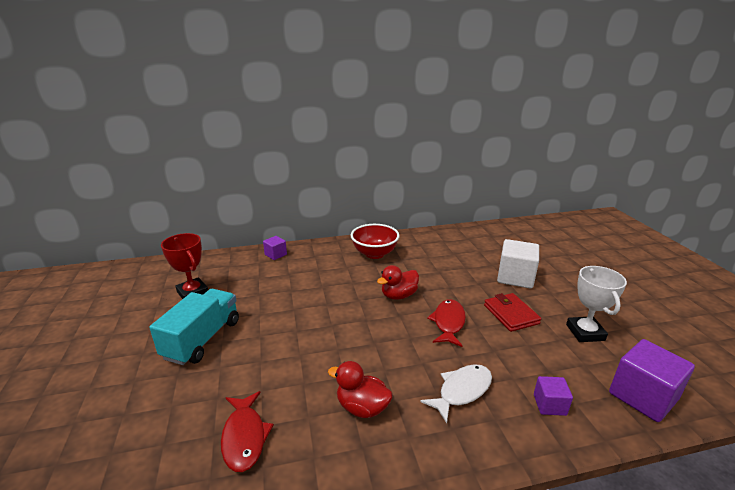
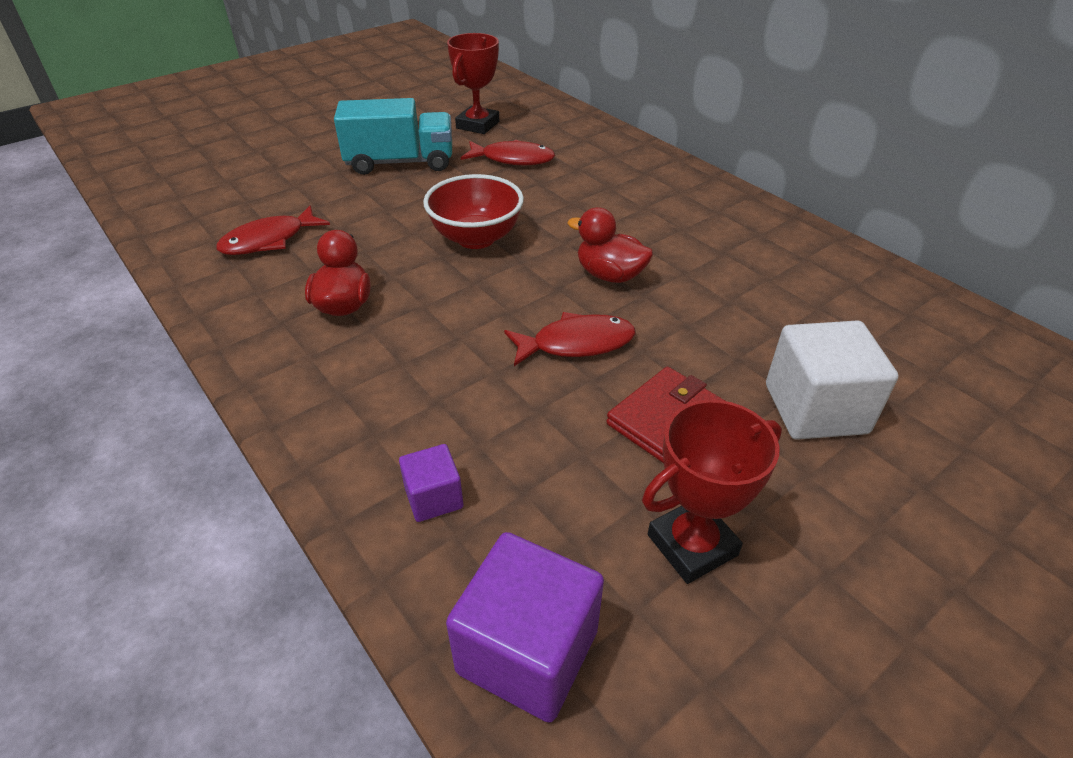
camera: 65 degrees right, 15 degrees up
purple cube [263,236,287,260] -> none
red bowl [351,224,399,259] -> red bowl moved to [423,174,524,249]
white fish [420,364,492,423] -> none
white trophy [566,266,627,342] -> red trophy [642,400,782,584]
none -> red fish [461,140,555,165]

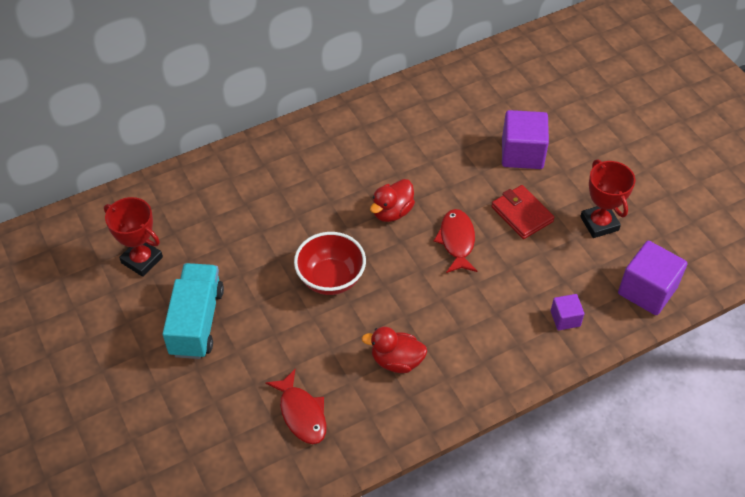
camera: 80 degrees left, 10 degrees up
red fish [461,140,555,165] -> none
white cube [766,320,899,440] -> purple cube [502,110,549,169]

